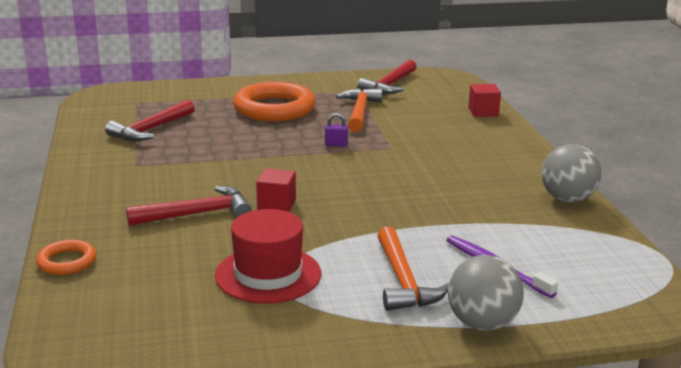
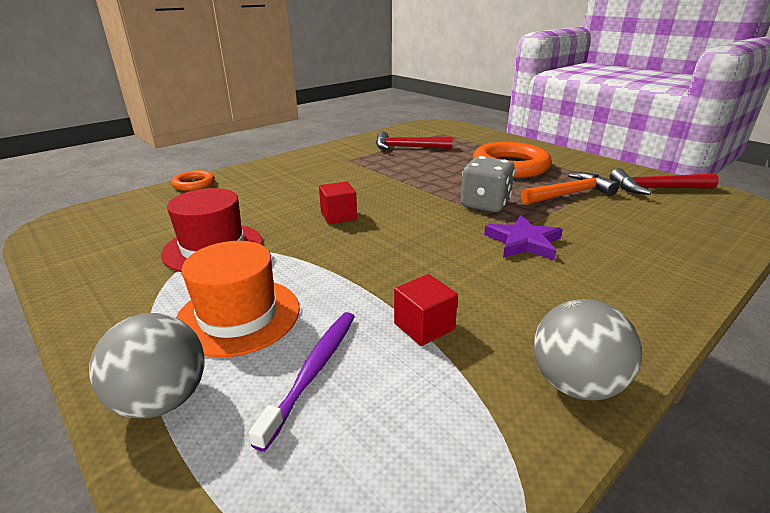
camera: 60 degrees right, 5 degrees up
red hammer [126,186,252,226] -> none
purple padlock [325,113,348,146] -> grey dice [461,156,515,212]
orange hammer [377,227,449,311] -> orange hat [176,241,300,357]
red cube [468,84,501,117] -> red cube moved to [394,274,458,346]
none -> purple star [484,215,563,260]

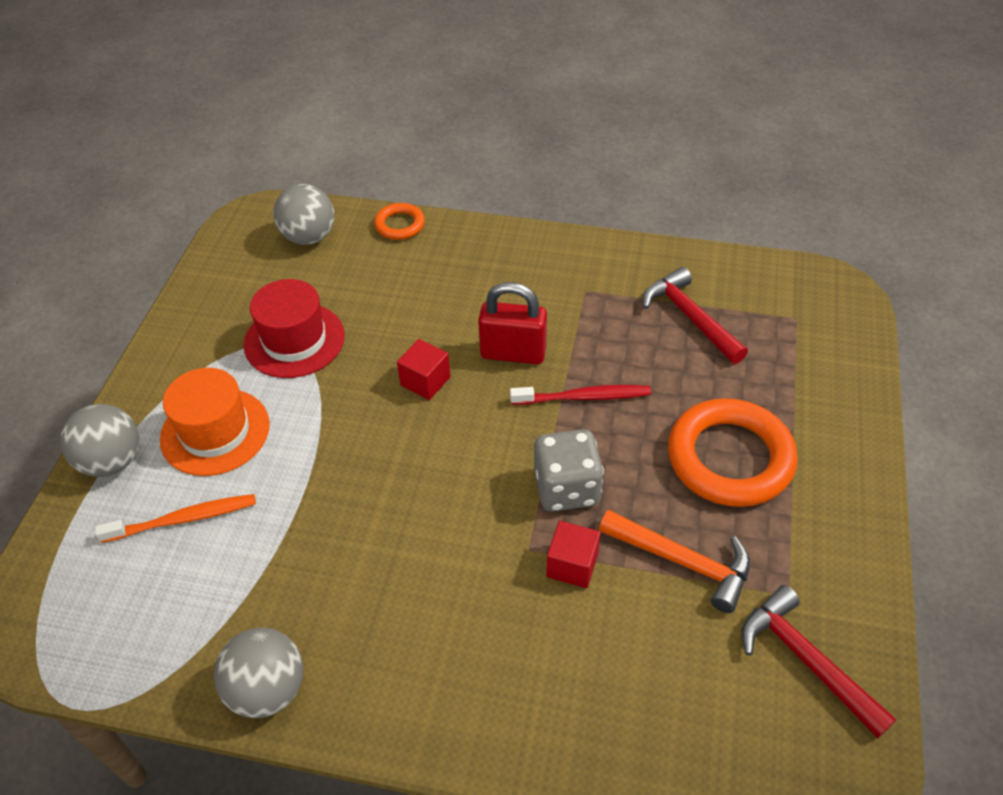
camera: 55 degrees right, 20 degrees up
purple toothbrush [249,312,355,452] -> orange toothbrush [95,494,256,543]
red cube [394,274,458,346] -> red cube moved to [546,521,601,588]
purple star [484,215,563,260] -> none
none -> grey ball [273,184,334,245]
none -> red padlock [478,282,547,364]
none -> red toothbrush [510,385,651,405]

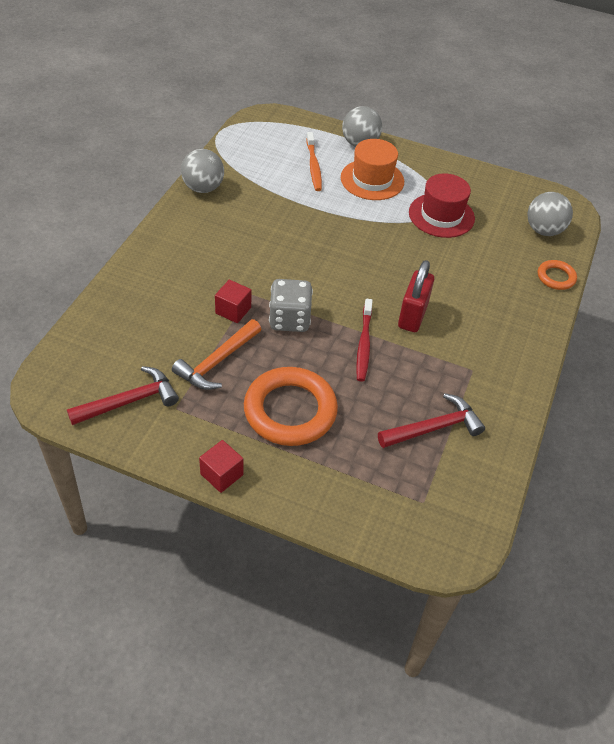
camera: 95 degrees right, 0 degrees up
red cube [397,339,451,400] -> red cube moved to [199,440,243,493]

